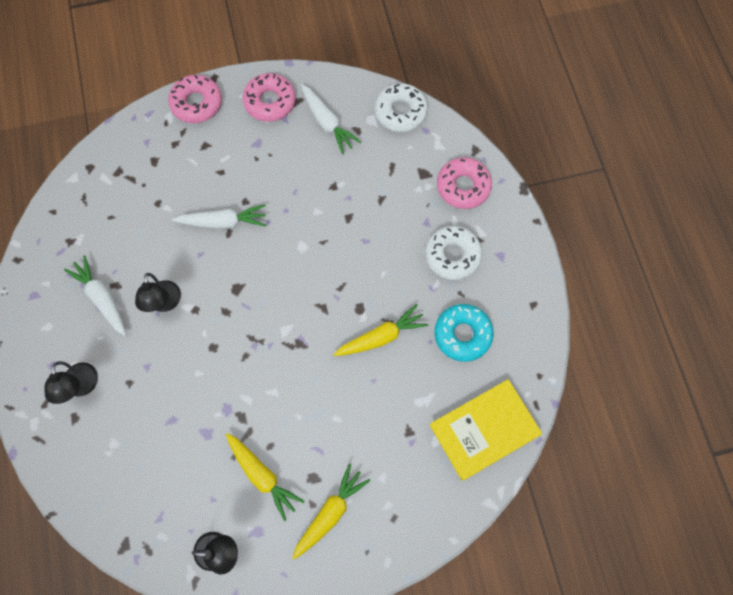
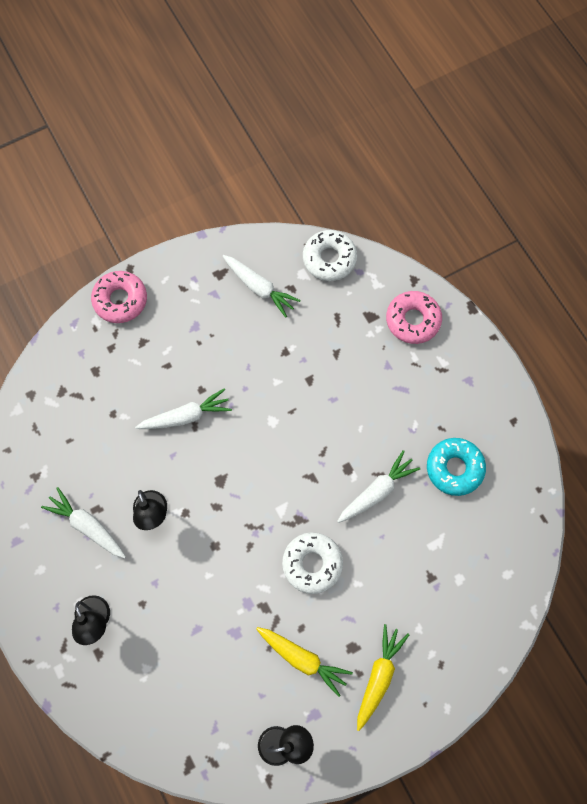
camera: 15 degrees left, 0 degrees up
pink donut [243,73,296,122] -> none
yellow carrot [333,304,428,356] -> white carrot [337,450,420,523]
white donut [425,226,482,280] -> white donut moved to [282,532,343,594]
yellow book [430,379,542,481] -> none

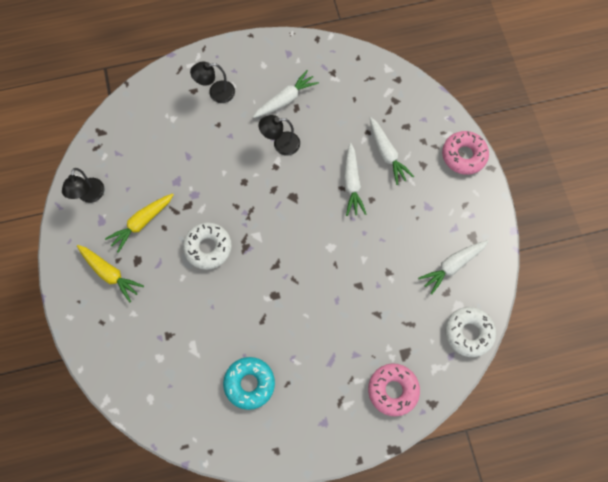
camera: 105 degrees right, 0 degrees up
white carrot [337,450,420,523] -> white carrot moved to [370,117,414,185]

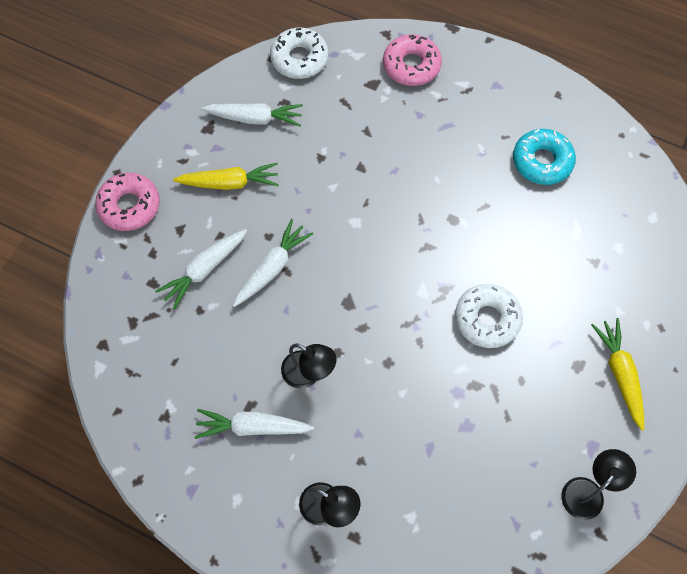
camera: 140 degrees left, 5 degrees down
yellow carrot [105,193,174,253] -> yellow carrot moved to [173,163,279,190]
white carrot [370,117,414,185] -> white carrot turned 150 degrees counterclockwise [155,229,247,310]

